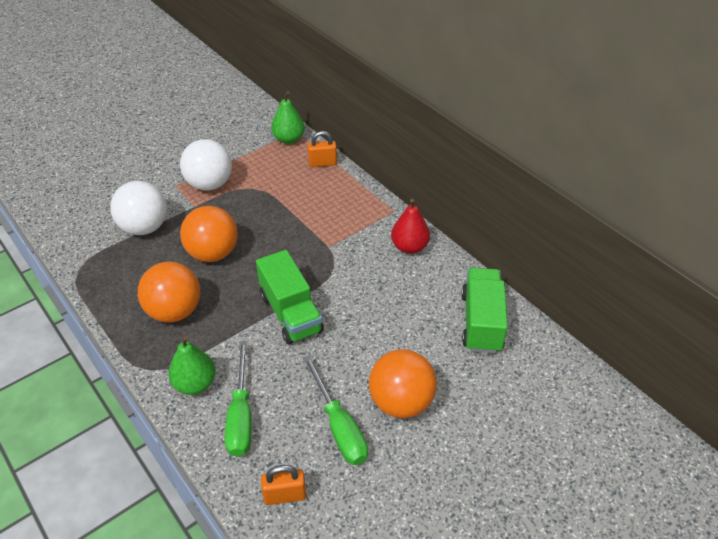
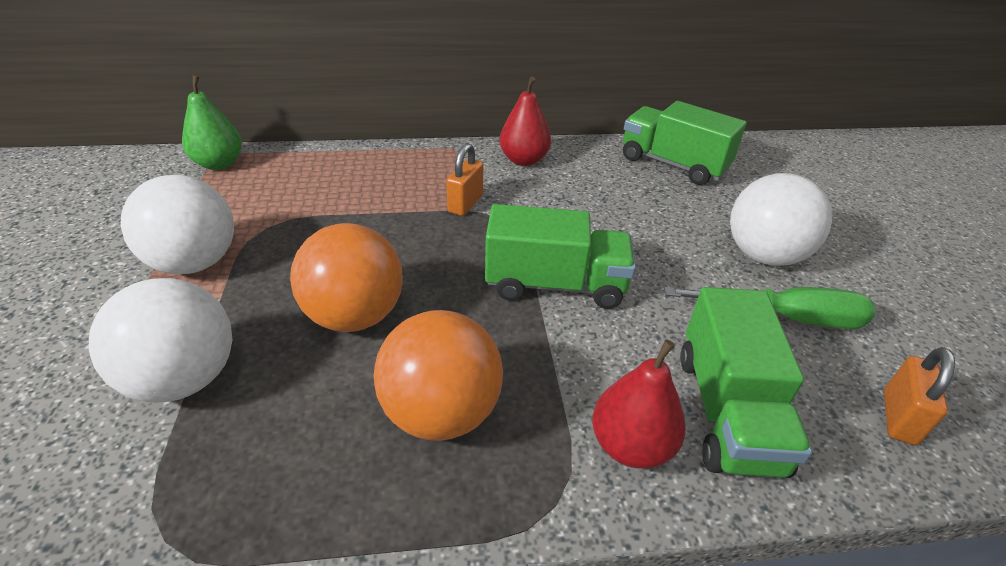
camera: 60 degrees left, 5 degrees down
green pear [168,336,216,395] -> red pear [592,339,686,469]
green screwdriver [225,341,252,457] -> green truck [680,287,812,478]
orange padlock [308,131,337,167] -> orange padlock moved to [446,143,483,216]
orange ball [369,349,437,418] -> white ball [730,173,832,266]

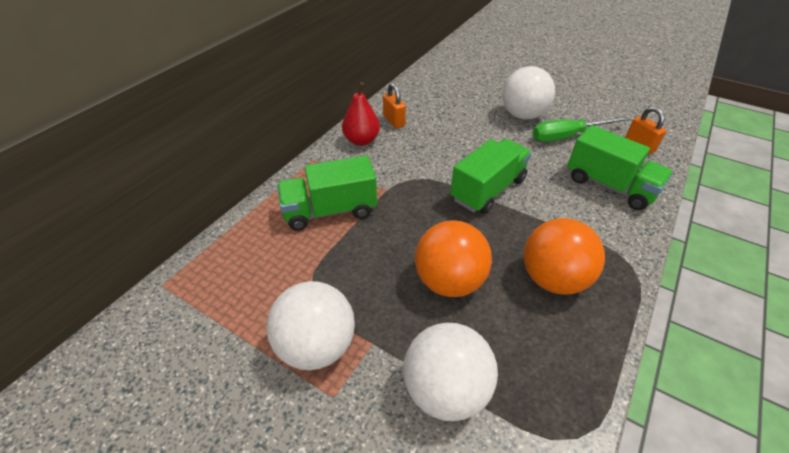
camera: 50 degrees left, 5 degrees up
green pear [182,75,242,170] -> none
orange padlock [446,143,483,216] -> orange padlock moved to [383,83,406,128]
red pear [592,339,686,469] -> none
green truck [623,101,747,185] -> green truck moved to [277,155,377,231]
green screwdriver [664,287,875,329] -> green screwdriver turned 150 degrees counterclockwise [533,116,630,142]

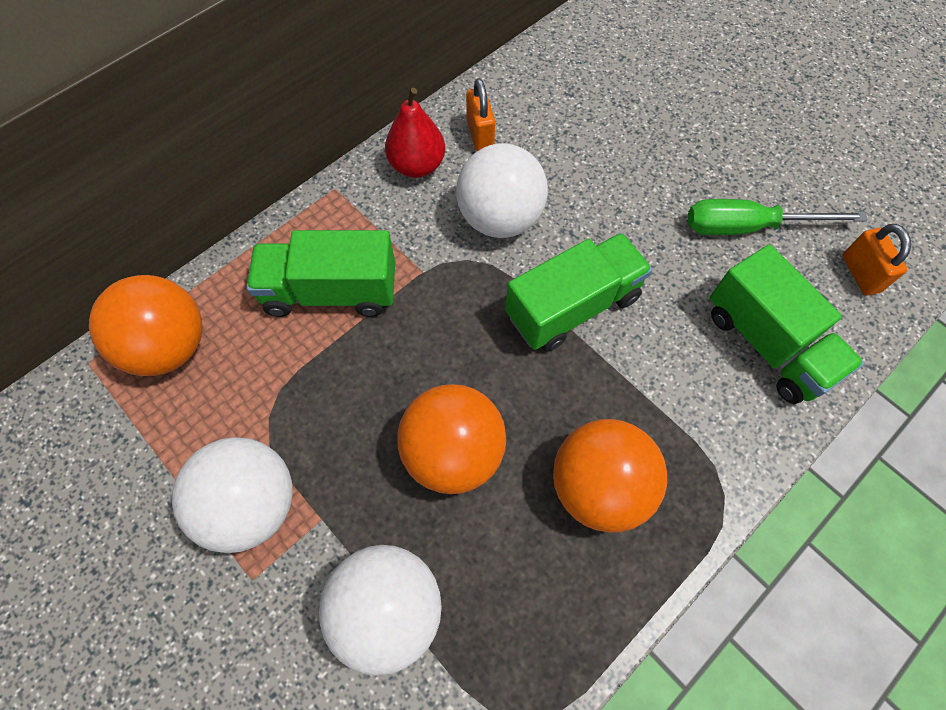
camera: 15 degrees right, 20 degrees up
white ball [502,66,555,119] -> white ball moved to [456,143,548,238]
none -> orange ball [89,275,202,376]

